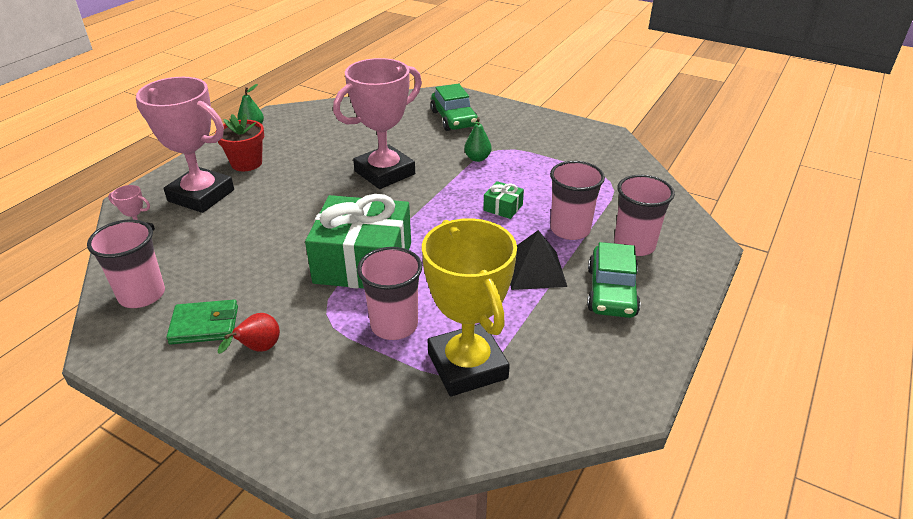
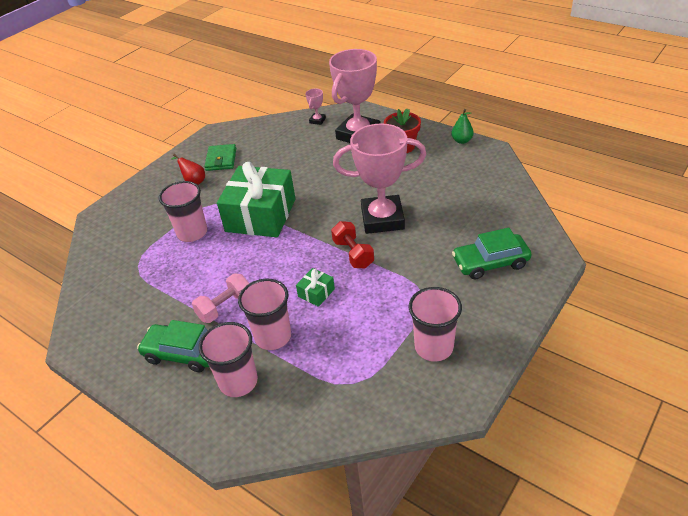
camera: 100 degrees right, 5 degrees up
pink cup [87,219,165,308] -> pink cup moved to [409,287,462,362]
pink trophy [333,58,422,189] -> pink trophy turned 60 degrees counterclockwise [333,123,427,234]
yellow trophy [422,218,517,396] -> none
green pear [464,117,492,162] -> none
black pyramid [510,230,567,290] -> pink dumbbell [192,273,249,323]
none -> red dumbbell [331,221,374,268]

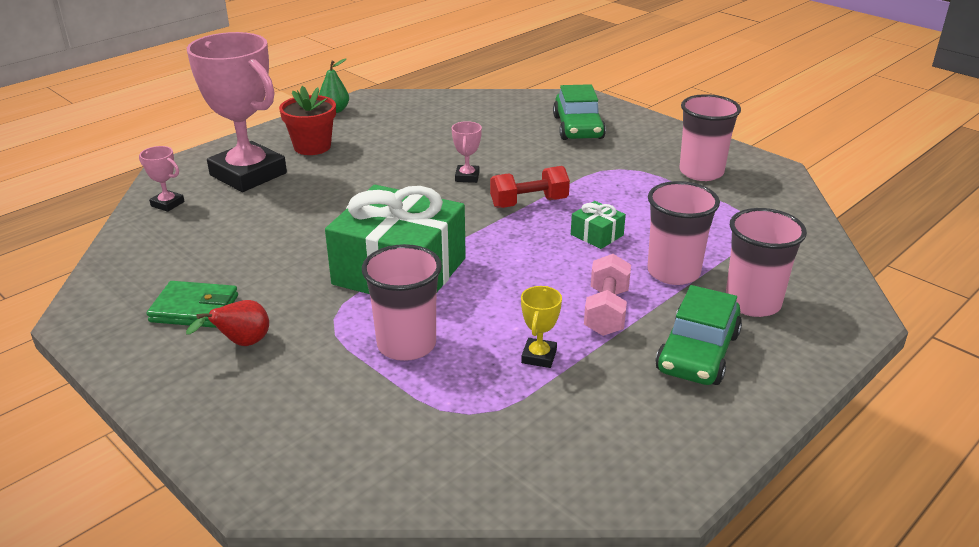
camera: 85 degrees left, 10 degrees down
pink dumbbell [192,273,249,323] -> pink dumbbell turned 45 degrees clockwise [584,254,631,336]
pink trophy [333,123,427,234] -> pink trophy [452,121,482,183], size x0.40
none -> yellow trophy [521,286,562,368]

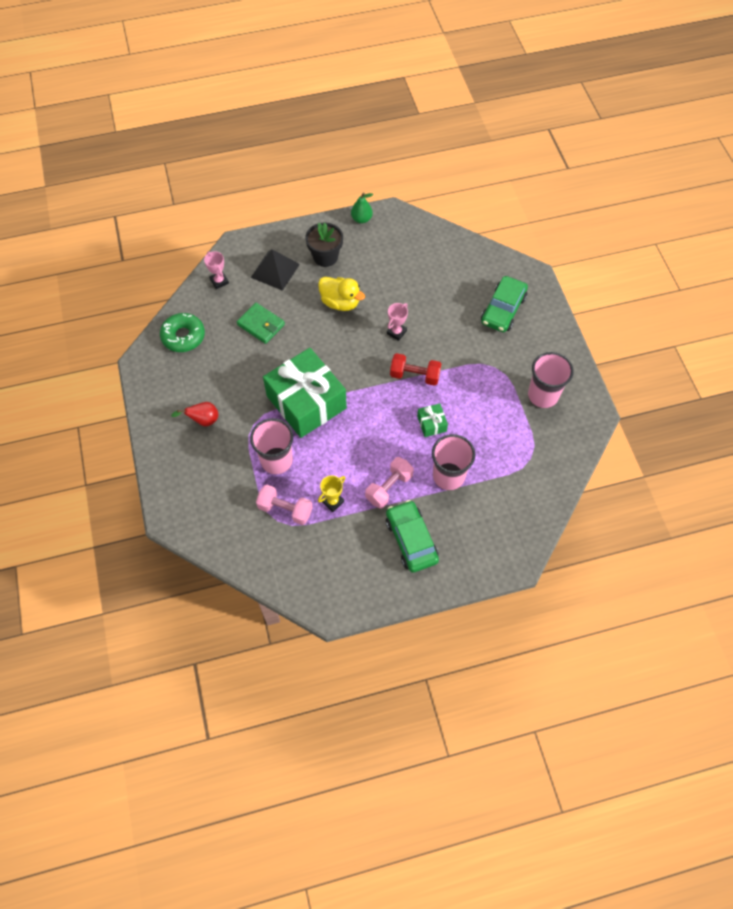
camera: 30 degrees right, 30 degrees up
green wallet [147,281,238,328] -> green wallet moved to [237,303,285,344]
pink trophy [187,32,287,192] -> black pyramid [251,249,300,291]
red flower pot [279,86,336,155] -> black flower pot [305,223,343,267]
green car [655,285,742,385] -> green car turned 105 degrees clockwise [386,500,439,573]
pink cup [726,208,807,317] -> none
none -> green donut [160,313,205,352]
none -> pink dumbbell [256,485,313,525]
none -> yellow duck [318,277,365,311]

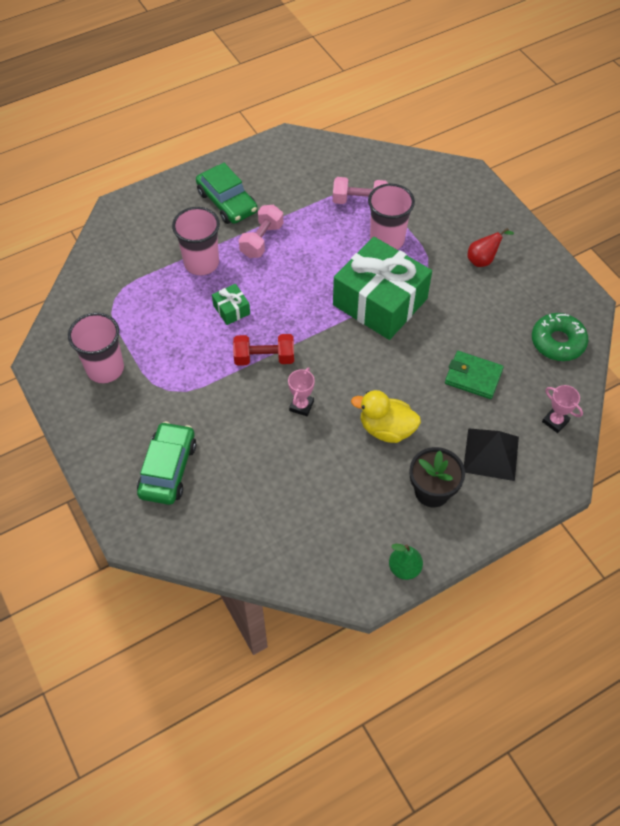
camera: 165 degrees right, 5 degrees down
yellow trophy [318,475,346,512] -> none

